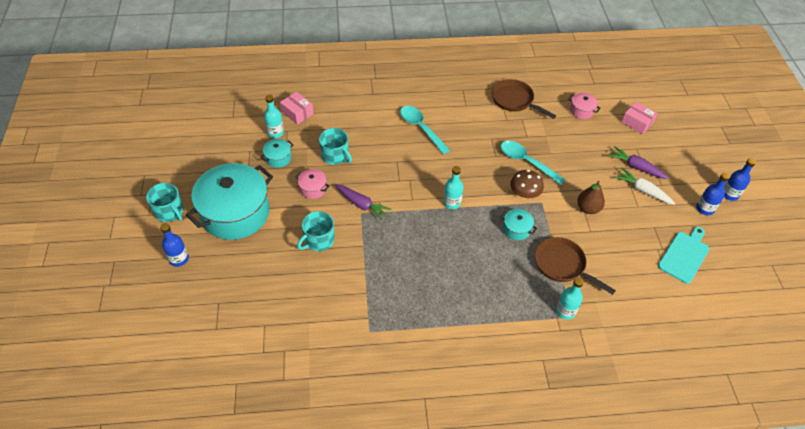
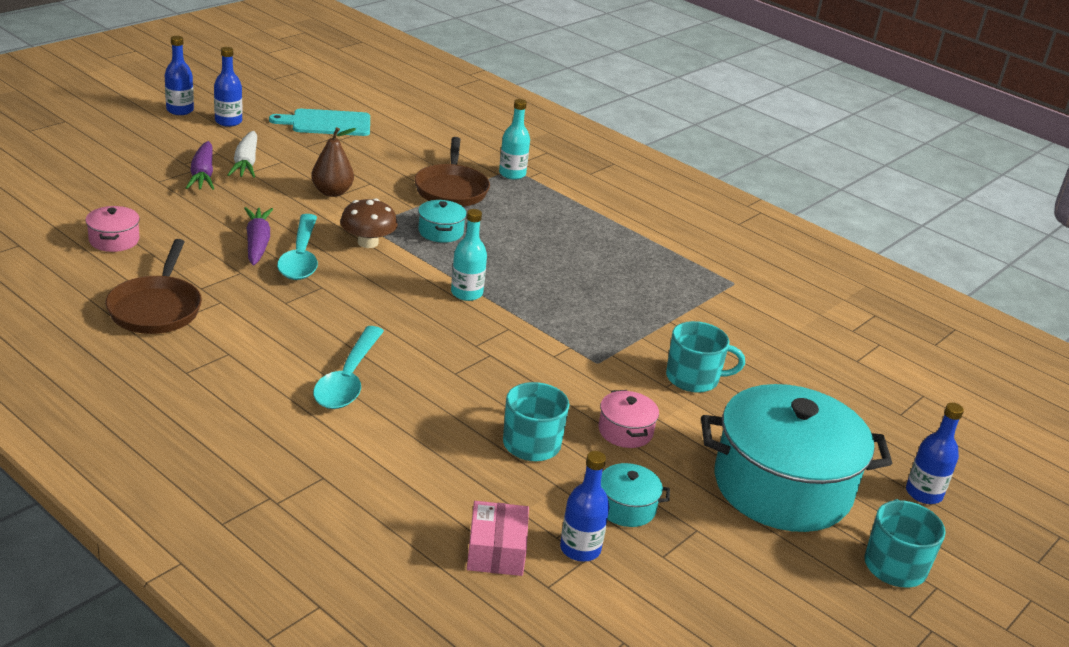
camera: 135 degrees left, 20 degrees down
turquoise bottle [264,95,284,138] -> blue bottle [560,451,609,562]
purple carrot [335,184,391,220] -> purple carrot moved to [244,207,273,265]
pink box [621,102,658,134] -> none

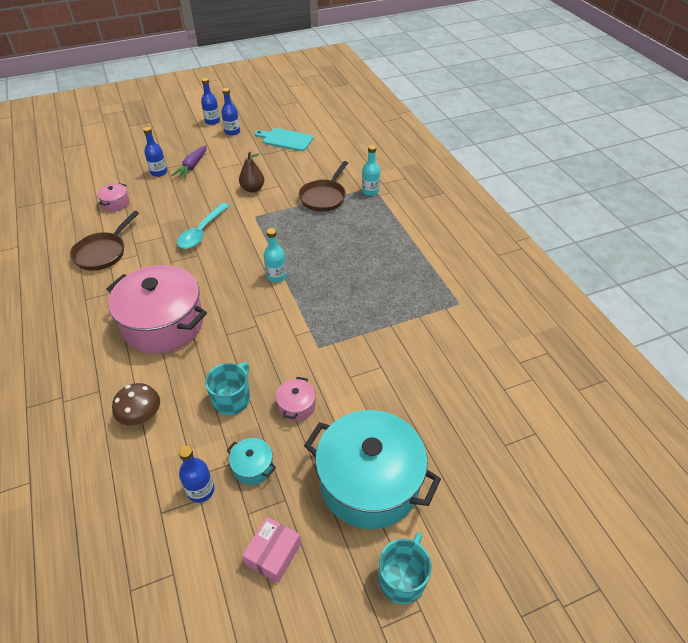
camera: 30 degrees right, 15 degrees up
white carrot [228,131,257,178] -> none
purple carrot [244,207,273,265] -> none
turquoise spoon [313,326,384,409] -> pink pot [106,265,207,354]
brown mushroom [340,198,398,248] -> brown mushroom moved to [112,383,160,426]
turquoise pot [418,200,467,243] -> none
pink box [467,501,529,576] -> pink box moved to [242,517,301,583]
turquoise mug [666,321,745,393] -> none
blue bottle [906,403,964,504] -> blue bottle moved to [143,127,167,177]

